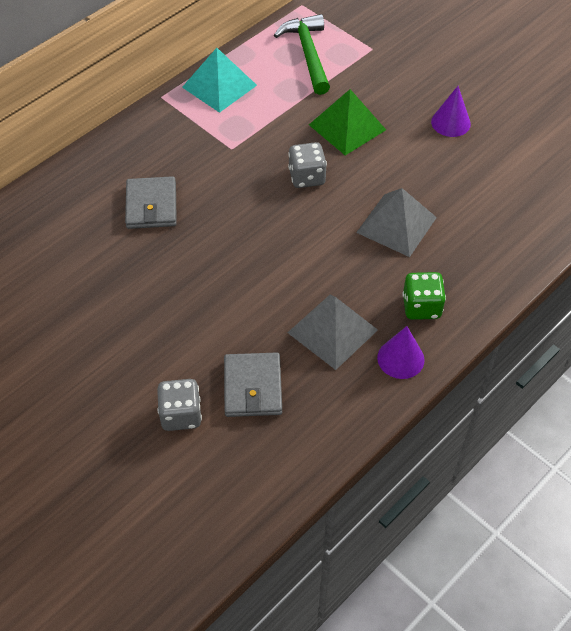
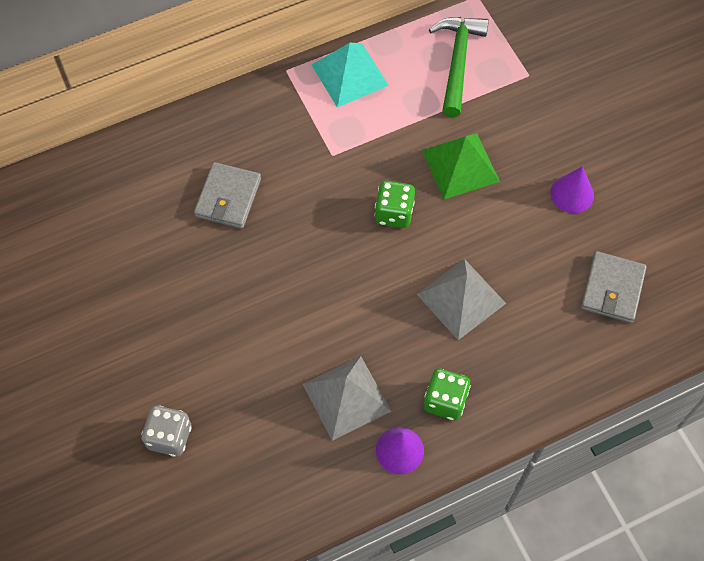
camera: 20 degrees right, 10 degrees up
grey wallet [224,352,282,417] -> grey wallet moved to [580,251,647,323]
grey dice [288,142,327,188] -> green dice [374,181,415,228]

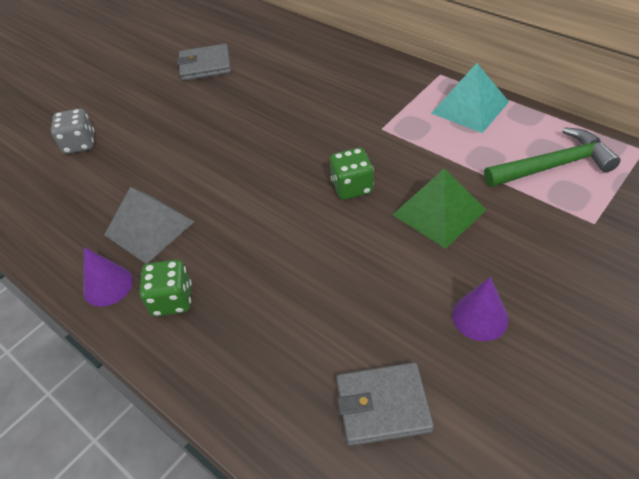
camera: 70 degrees right, 15 degrees down
grey wallet [194,162,261,229] -> grey wallet moved to [177,44,231,81]
grey pyramid [417,259,506,340] -> none

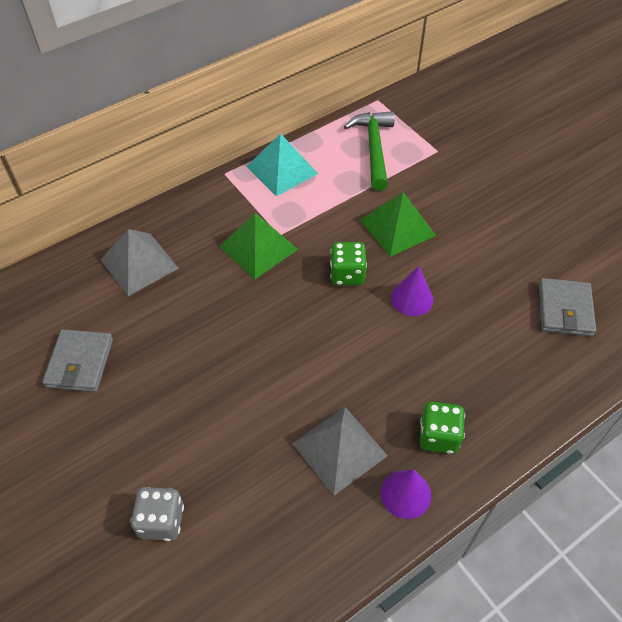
camera: 80 degrees left, 5 degrees up
purple cone [452,277,509,341] -> purple cone moved to [391,266,433,316]
none -> grey pyramid [100,229,179,296]
none -> green pyramid [219,213,298,279]

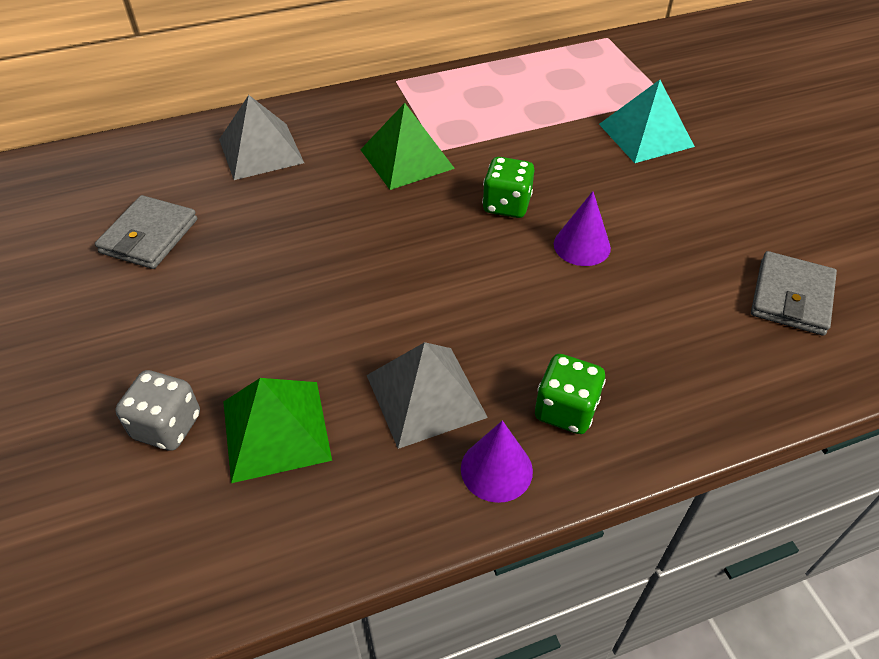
camera: 15 degrees right, 5 degrees down
turquoise pyramid [246,133,318,196] -> turquoise pyramid moved to [599,80,695,163]
green hammer [344,111,395,191] -> none
green pyramid [360,192,437,257] -> green pyramid moved to [223,378,332,483]

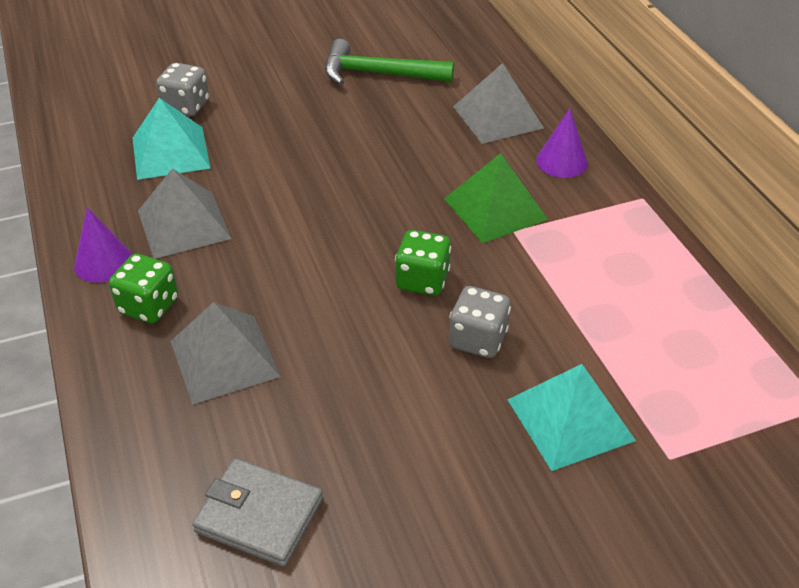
camera: 90 degrees right, 5 degrees down
grey wallet [95,195,197,269] -> green hammer [325,39,454,85]
green pyramid [223,378,332,483] -> turquoise pyramid [133,98,211,180]
purple cone [554,191,611,266] -> purple cone moved to [536,108,588,178]
none -> grey pyramid [170,302,281,405]
none -> grey dice [449,286,511,358]

